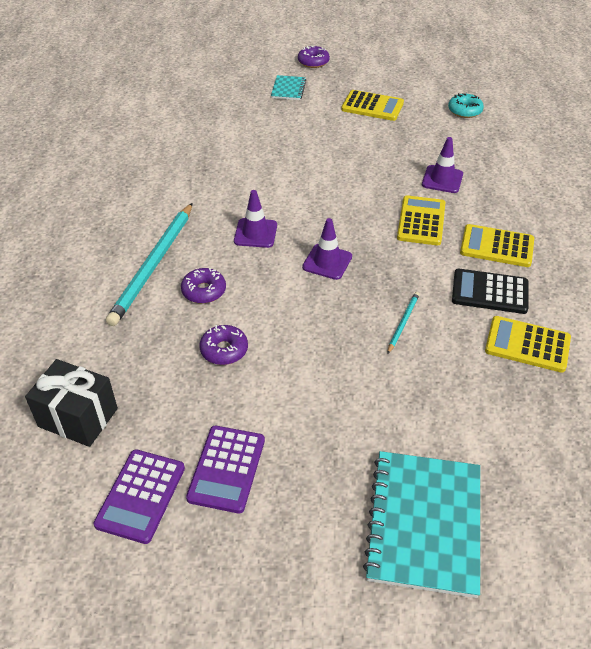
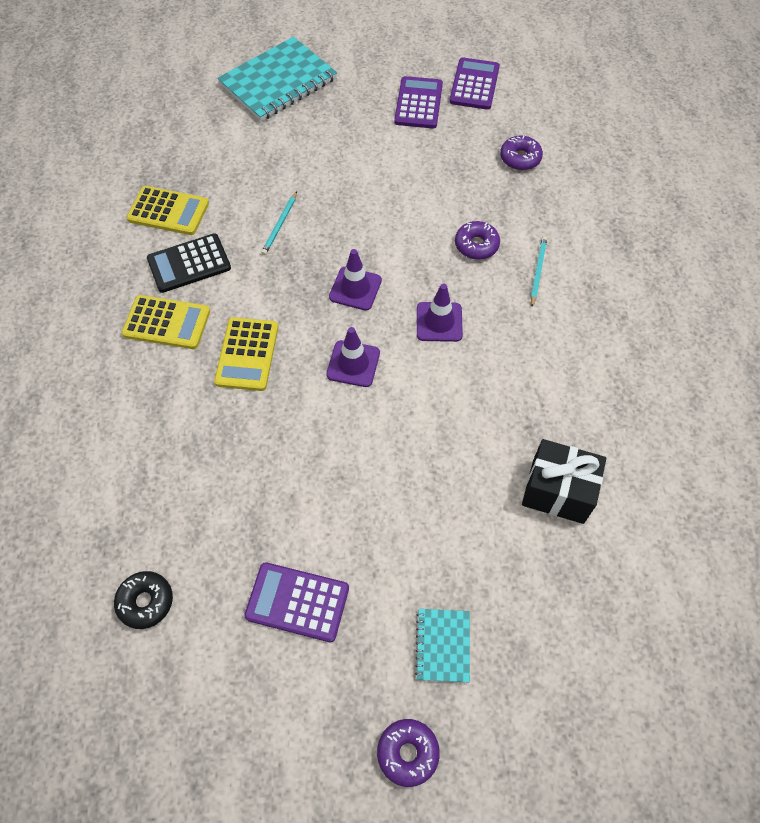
camera: 175 degrees right, 15 degrees up
black gift [25,359,118,447] -> black gift moved to [522,439,606,524]
turquoise pencil [106,203,192,326] -> turquoise pencil [531,236,547,307], size x0.45
purple donut [199,325,248,365] -> purple donut moved to [500,135,543,170]
yellow calculator [341,90,404,121] -> purple calculator [244,562,349,642]
turquoise notebook [363,451,480,598] -> turquoise notebook turned 45 degrees clockwise [217,36,337,121]
purple traffic cone [422,137,463,193] -> purple traffic cone moved to [326,327,380,387]
turquoise donut [448,93,484,118] -> black donut [114,571,173,629]
black calculator [452,269,529,314] -> black calculator turned 150 degrees clockwise [147,233,231,293]

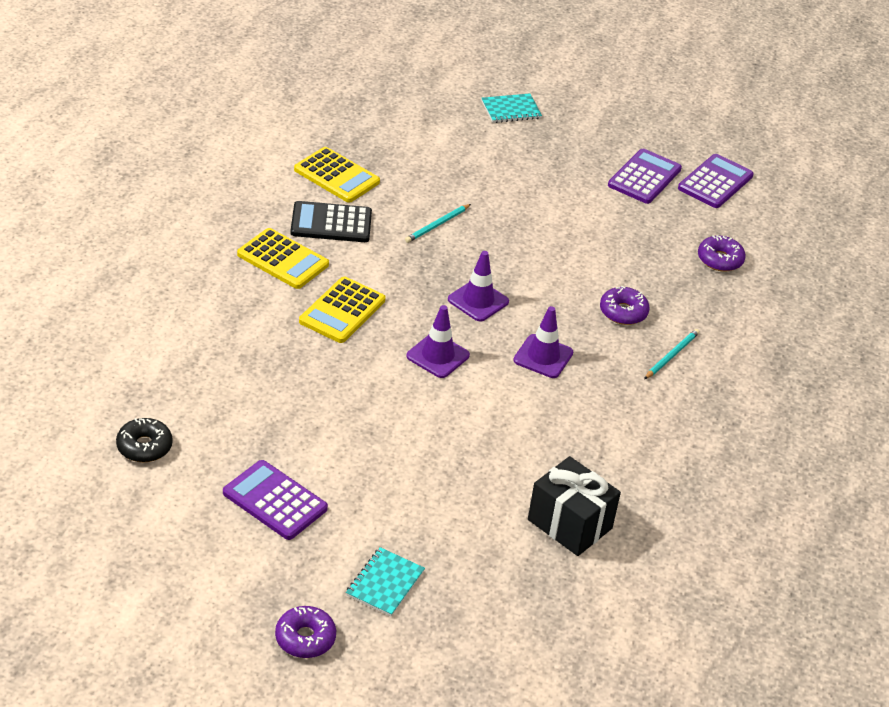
camera: 20 degrees right, 20 degrees down
turquoise notebook [217,36,337,121] -> turquoise notebook [482,93,542,123], size x0.49

